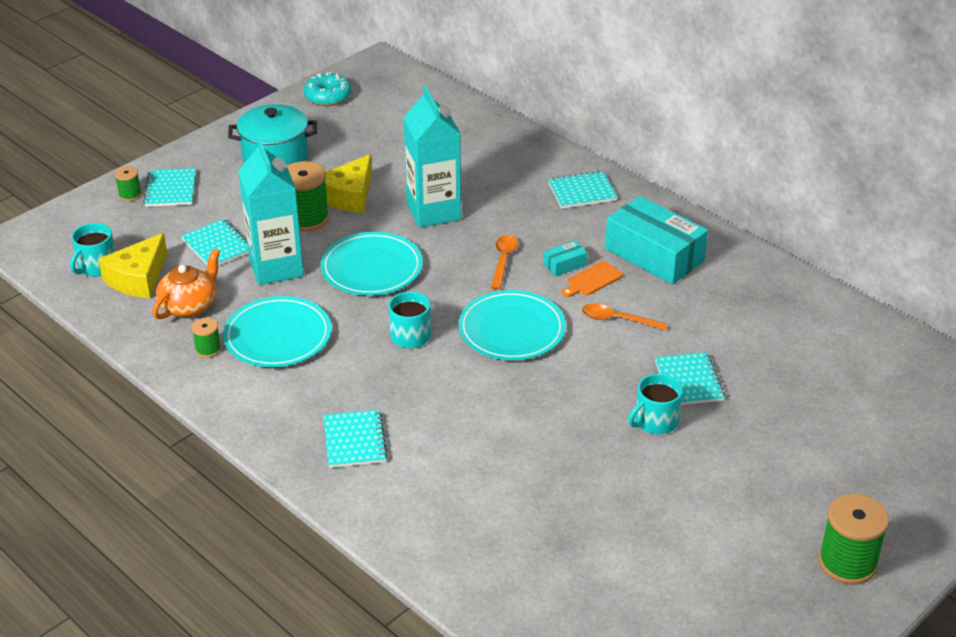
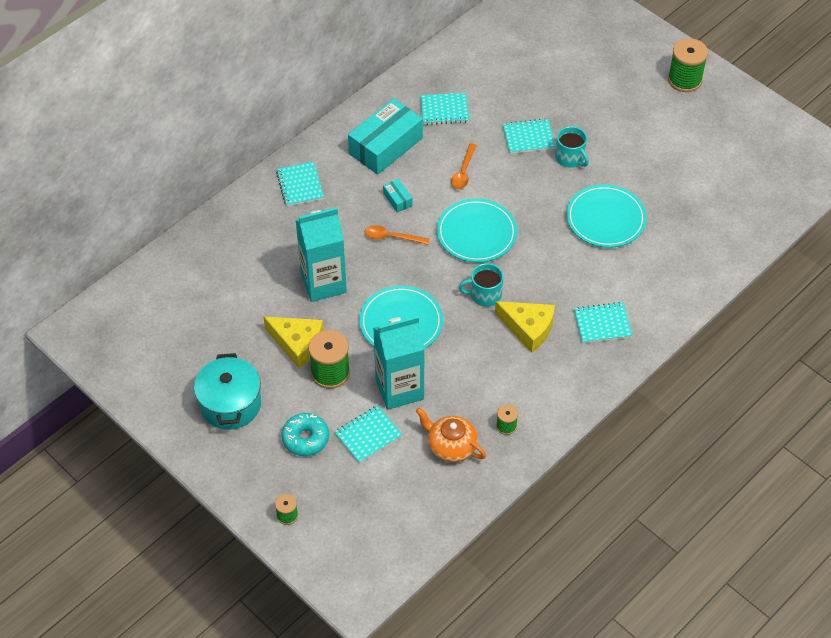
camera: 90 degrees left, 15 degrees up
turquoise mug [70,223,115,276] -> none
yellow cheese [98,233,167,298] -> yellow cheese moved to [495,301,555,353]
turquoise notebook [143,168,196,207] -> turquoise notebook moved to [420,93,470,125]
turquoise plate [223,296,332,367] -> turquoise plate moved to [566,184,647,248]
turquoise donut [304,72,351,106] -> turquoise donut moved to [281,413,329,456]
orange cutting board [562,261,623,297] -> none

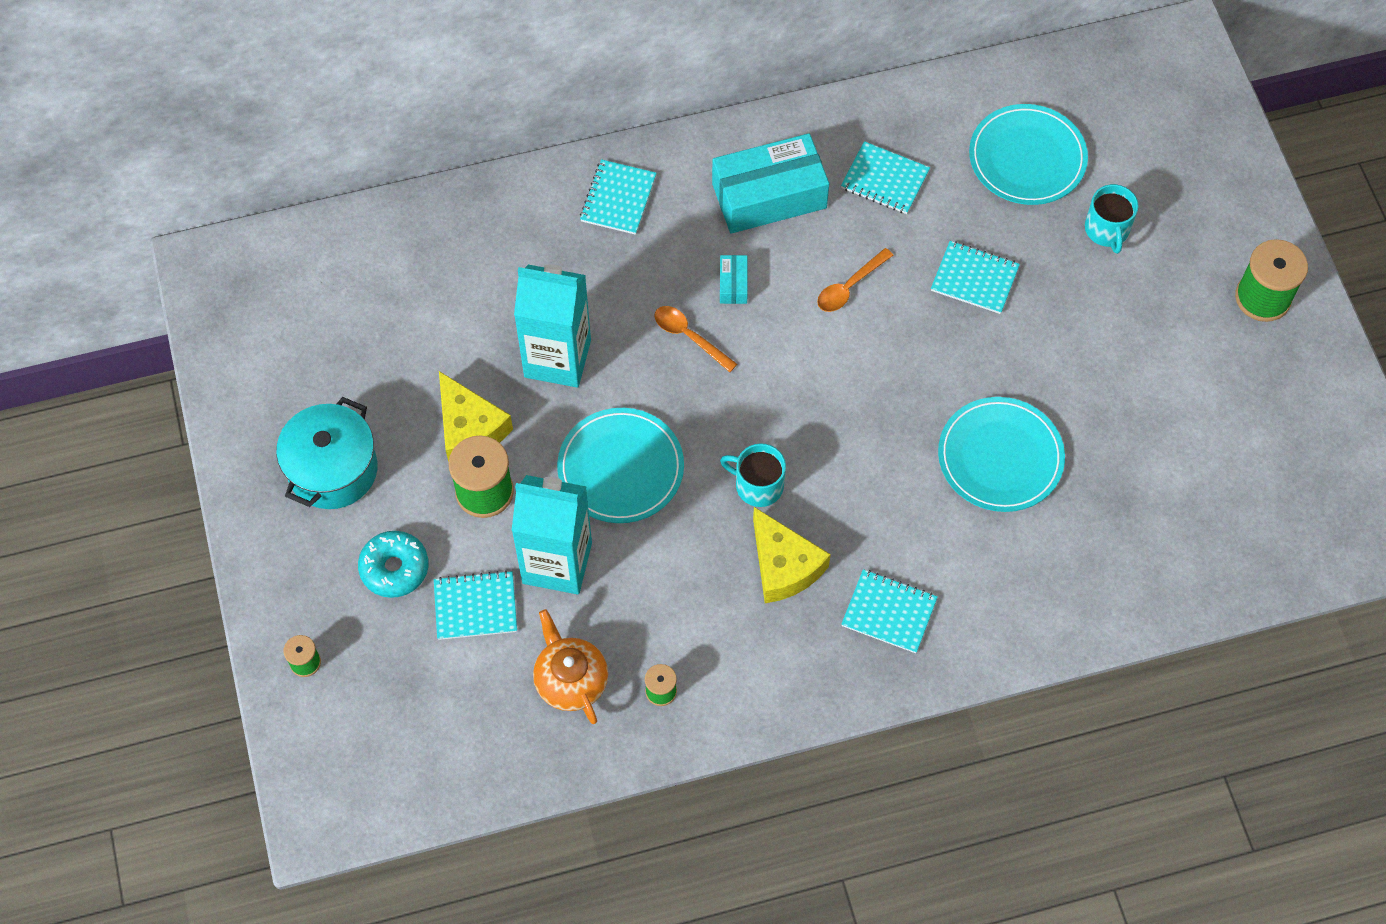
camera: 30 degrees right, 10 degrees up
turquoise plate [437,198,517,263] -> turquoise plate moved to [969,104,1088,205]
turquoise mug [555,126,589,168] -> turquoise mug moved to [1085,184,1139,254]

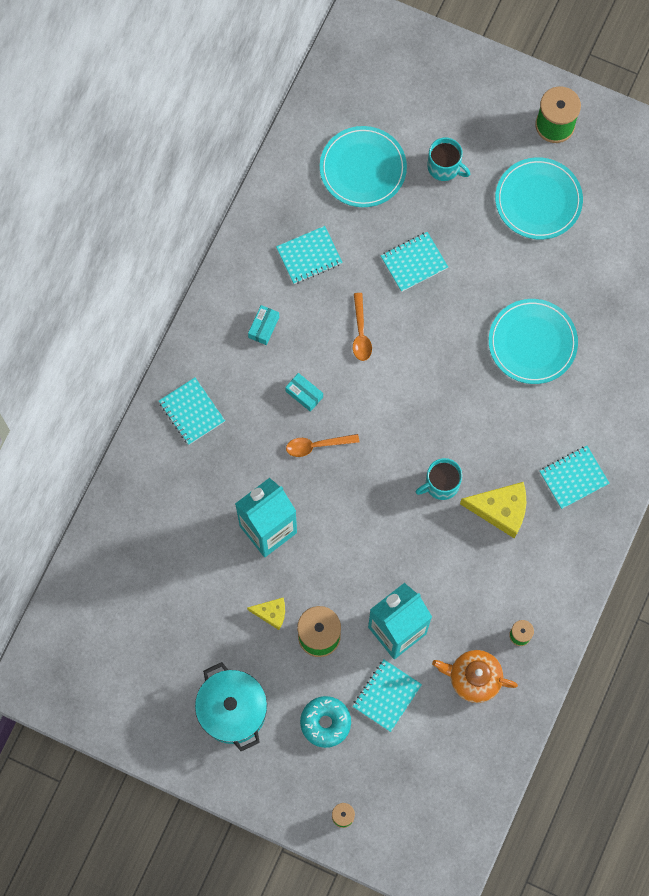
camera: 50 degrees left, 10 degrees up
yellow cheese [439,371,513,462] -> yellow cheese [247,597,285,630], size x0.58
turquoise plate [557,408,684,523] -> turquoise plate moved to [495,157,583,240]
turquoise box [712,133,829,233] -> turquoise box [248,305,279,345], size x0.43

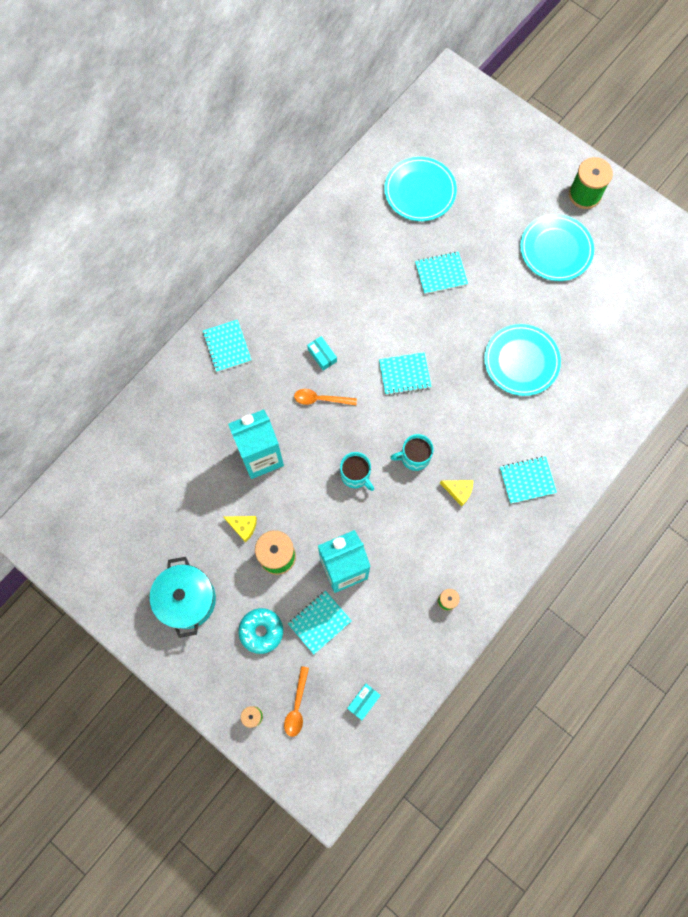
camera: 15 degrees right, 0 degrees up
turquoise box [248,305,279,345] -> turquoise box moved to [347,684,381,720]
turquoise notebook [276,226,343,284] -> turquoise notebook moved to [379,352,431,395]
orange spoon [353,293,372,361] -> orange spoon moved to [284,666,309,737]
turquoise mug [427,137,470,181] -> turquoise mug moved to [340,452,374,491]
orange teapot [432,650,518,703] -> none
yellow cheese [460,482,526,539] -> yellow cheese [440,480,473,507], size x0.58

